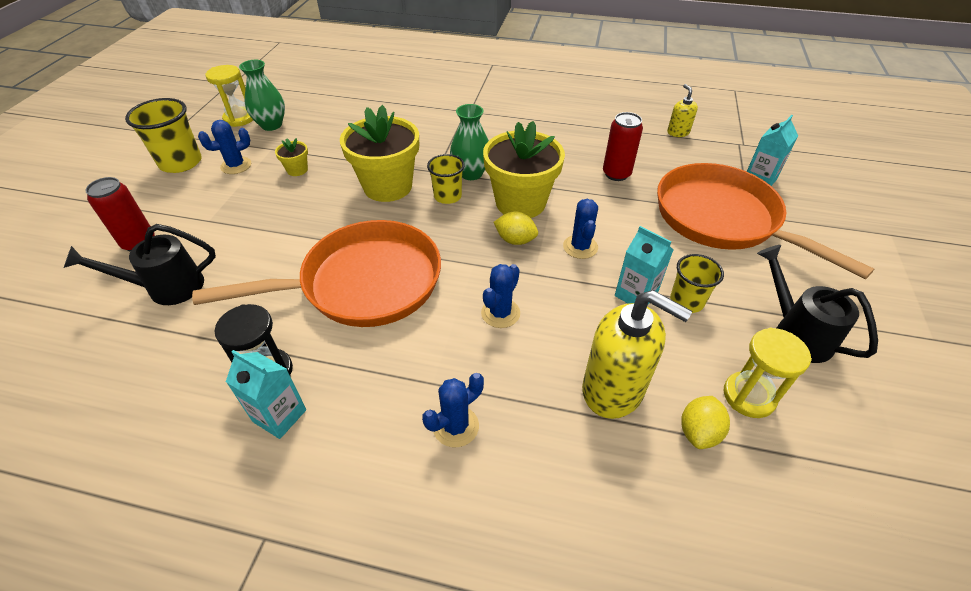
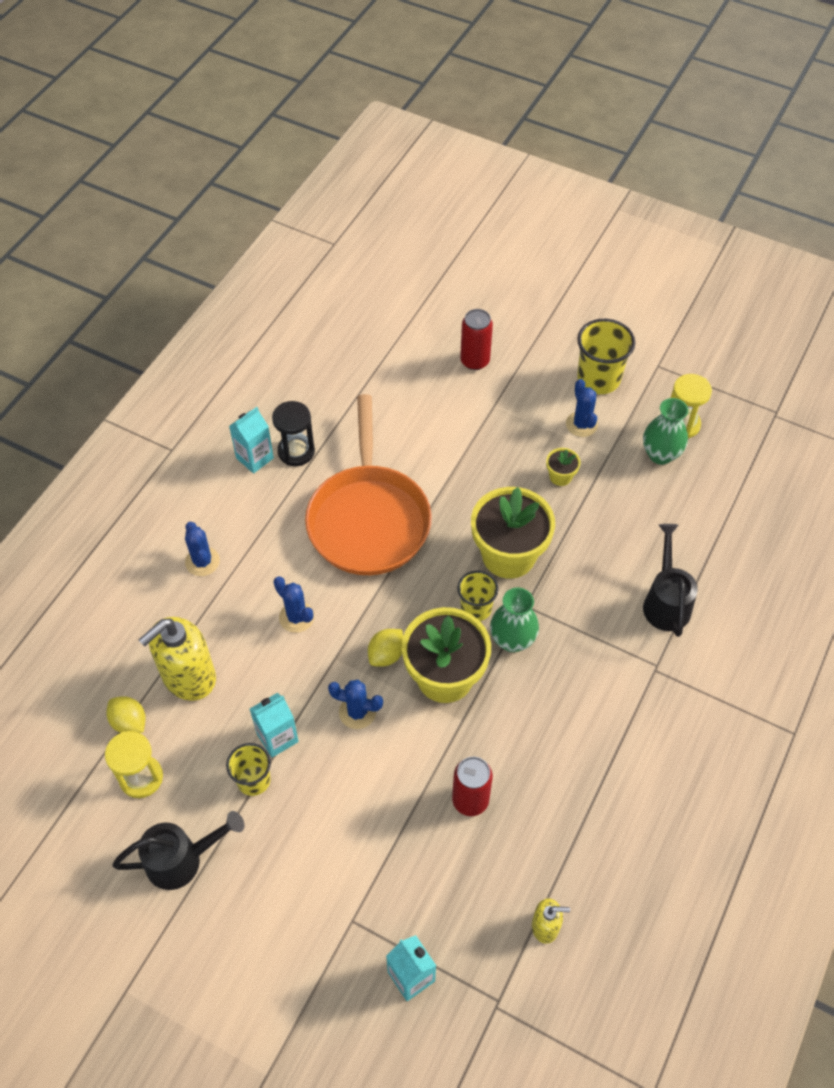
camera: 105 degrees right, 10 degrees up
black watering can [64,224,216,305] -> black watering can moved to [643,524,698,637]
orange pan [657,163,874,279] -> none

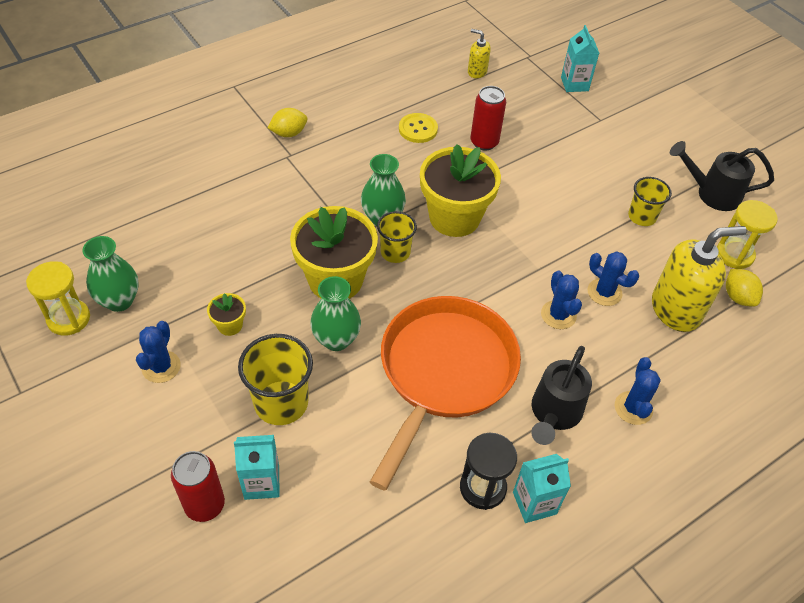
camera: 155 degrees left, 5 degrees down
turquoise carton [250,693,299,758] -> turquoise carton moved to [234,435,279,500]
blue cactus [328,680,383,729] -> blue cactus moved to [587,251,639,306]
yellow lemon [368,629,403,667] -> yellow lemon moved to [268,108,307,137]
yellow cup [577,319,635,394] -> yellow cup moved to [238,334,313,425]
black watering can [643,524,698,637] -> black watering can moved to [531,346,592,445]
none -> green vase [310,276,361,351]
none -> yellow button [399,113,438,143]

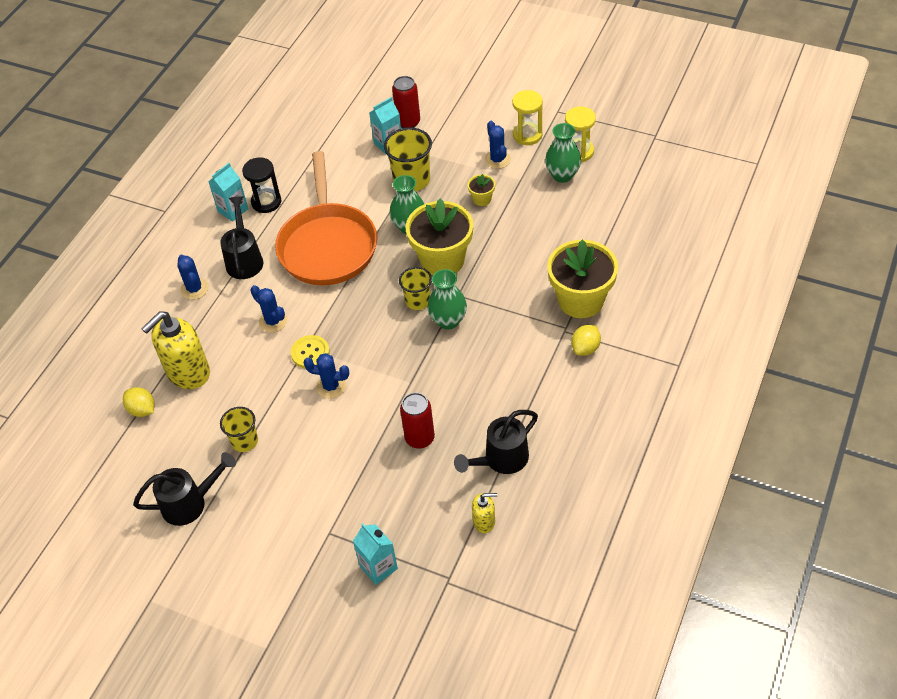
camera: 155 degrees right, 0 degrees up
yellow button [399,113,438,143] -> yellow button moved to [291,335,330,368]
yellow flower pot [420,144,501,237] -> yellow flower pot moved to [547,240,618,318]
blue cactus [587,251,639,306] -> blue cactus moved to [303,353,349,399]
yellow hourglass [717,200,777,269] -> yellow hourglass moved to [512,90,543,145]
none -> black watering can [454,410,538,474]

